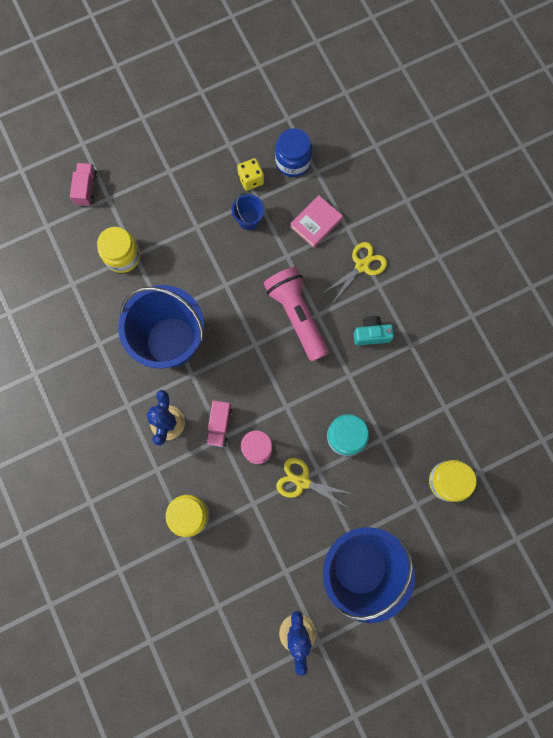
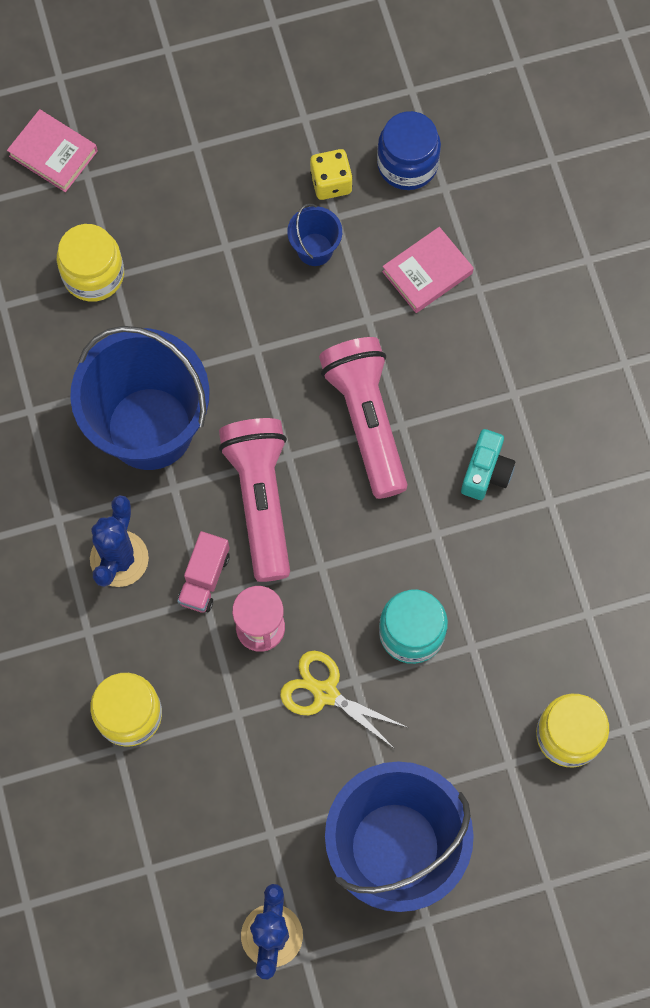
camera: 10 degrees right, 5 degrees down
pink truck [70,163,98,206] -> pink book [7,109,98,192]
yellow scissors [323,242,387,303] -> none
turquoise camera [354,316,394,346] -> turquoise camera turned 105 degrees clockwise [461,429,515,500]
none -> pink flashlight [219,418,290,582]

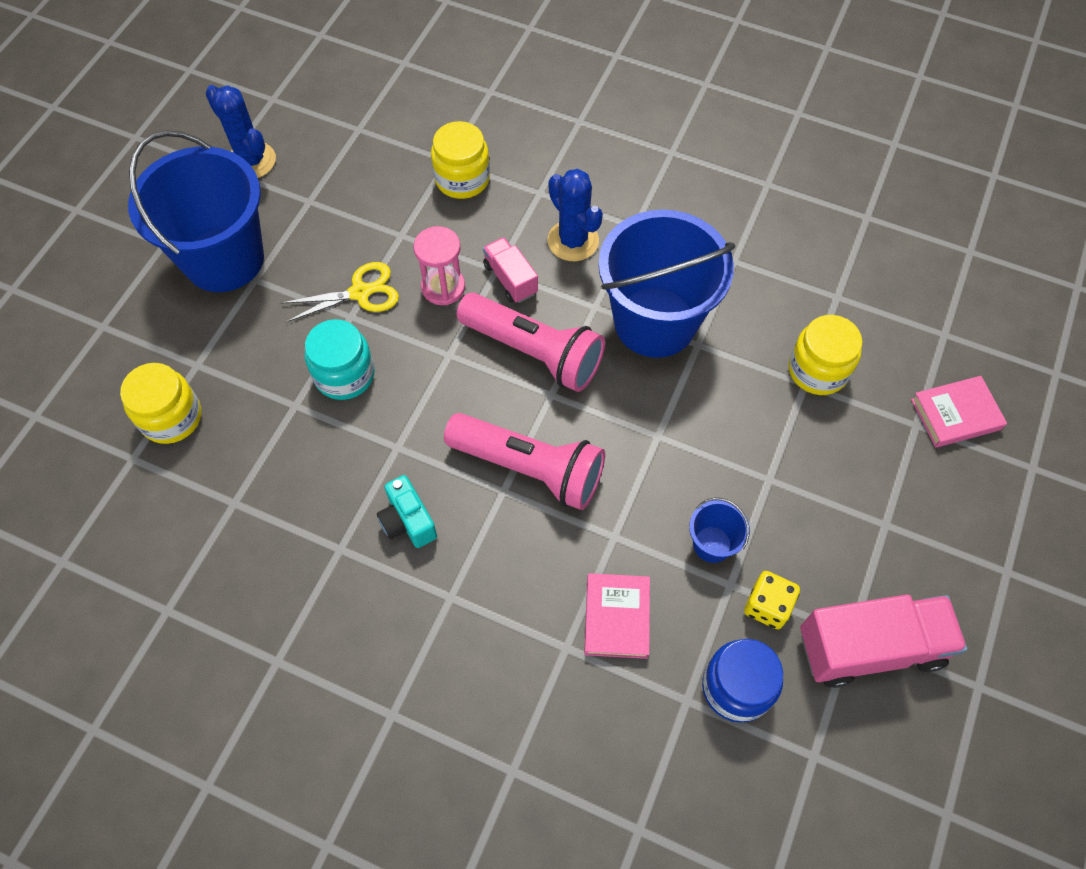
camera: 130 degrees right, 10 degrees down
none -> pink truck [800,594,967,688]

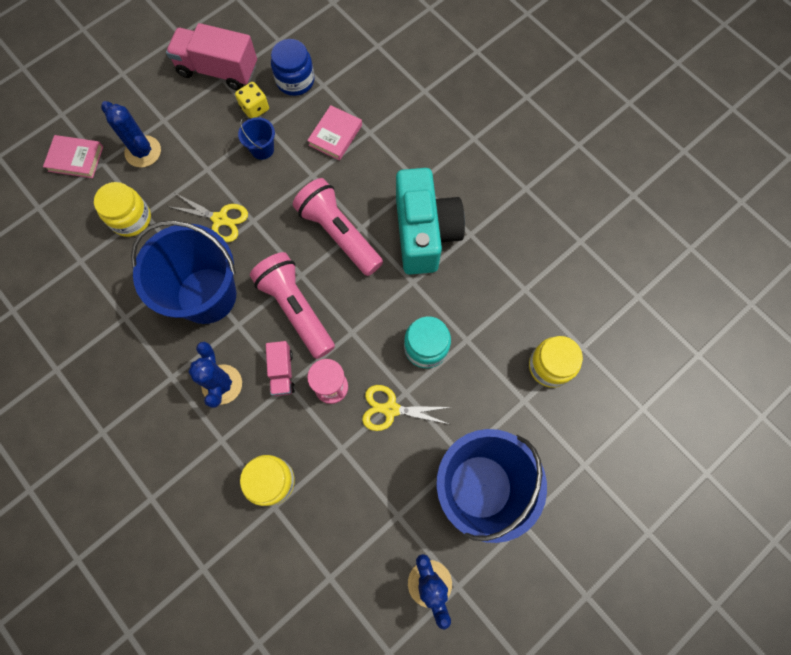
camera: 155 degrees left, 10 degrees up
turquoise camera [377,475,437,548] -> turquoise camera [396,168,465,275], size x2.18
none -> blue cactus [101,101,161,167]
none -> yellow scissors [167,193,248,242]

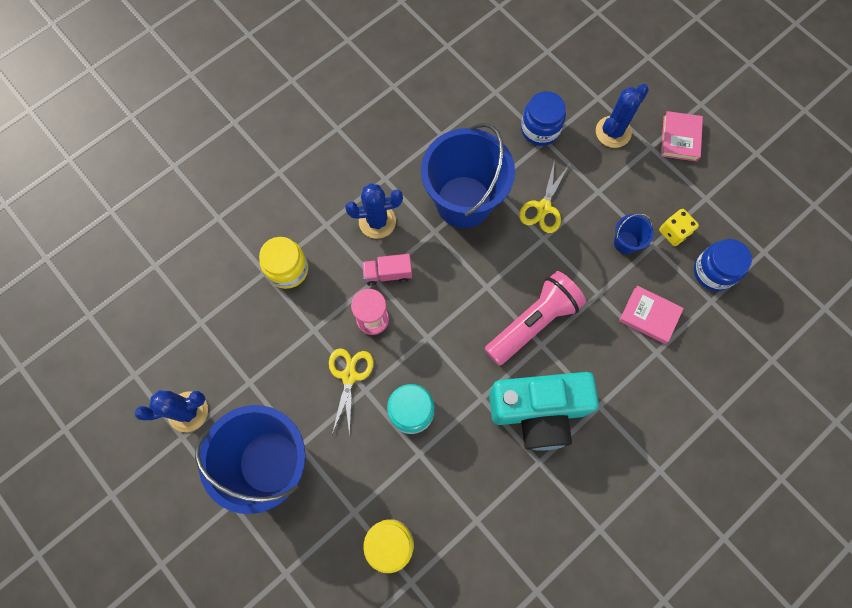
camera: 90 degrees right, 0 degrees up
pink book [43,135,103,178] -> pink book moved to [661,111,703,162]
yellow jar [94,182,151,237] -> blue jar [521,91,566,146]
pink truck [166,23,257,90] -> none
pink flashlight [250,252,335,359] -> none

